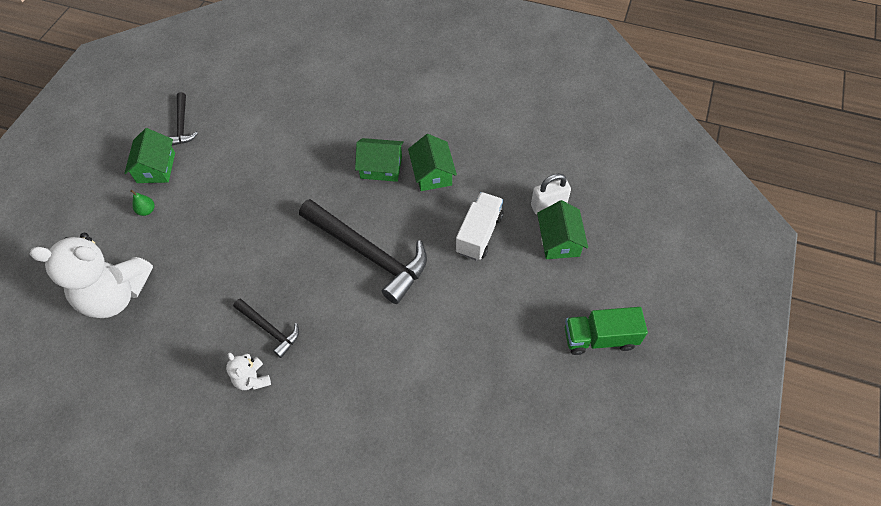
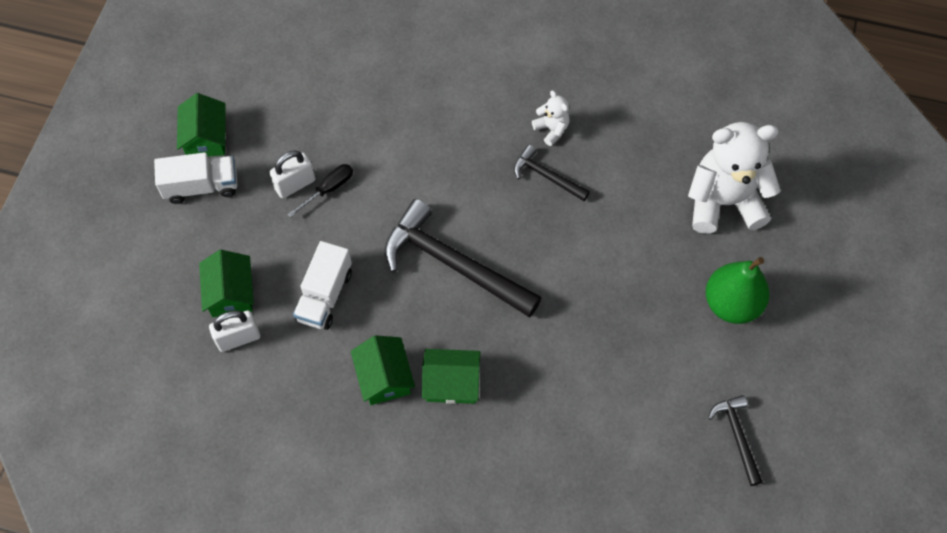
camera: 175 degrees right, 5 degrees up
green house [124,128,175,183] -> green house moved to [177,93,226,157]
green pear [131,190,155,216] -> green pear [706,257,770,324], size x2.46
green truck [565,307,648,355] -> white truck [154,152,237,204]
none -> white padlock [269,150,315,198]
none -> black screwdriver [288,164,353,217]

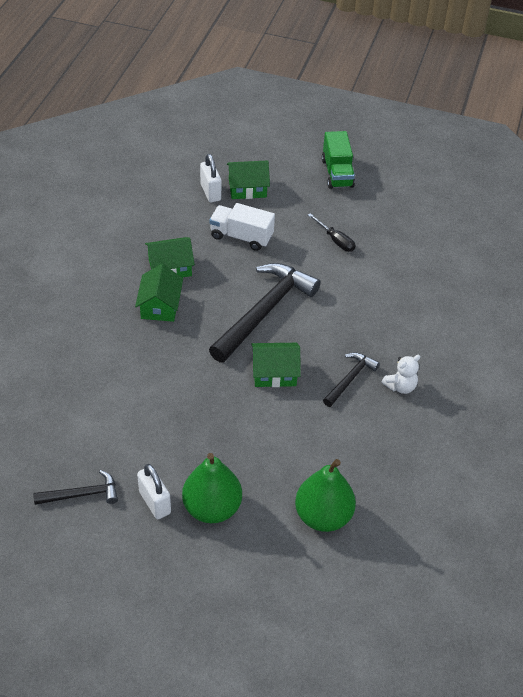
camera: 90 degrees right, 15 degrees down
white truck [154,152,237,204] -> green truck [322,131,355,189]
green house [177,93,226,157] -> green house moved to [251,343,301,387]
white padlock [269,150,315,198] -> white padlock moved to [137,464,171,519]
white teddy bear [688,122,781,234] -> green pear [295,459,356,532]

